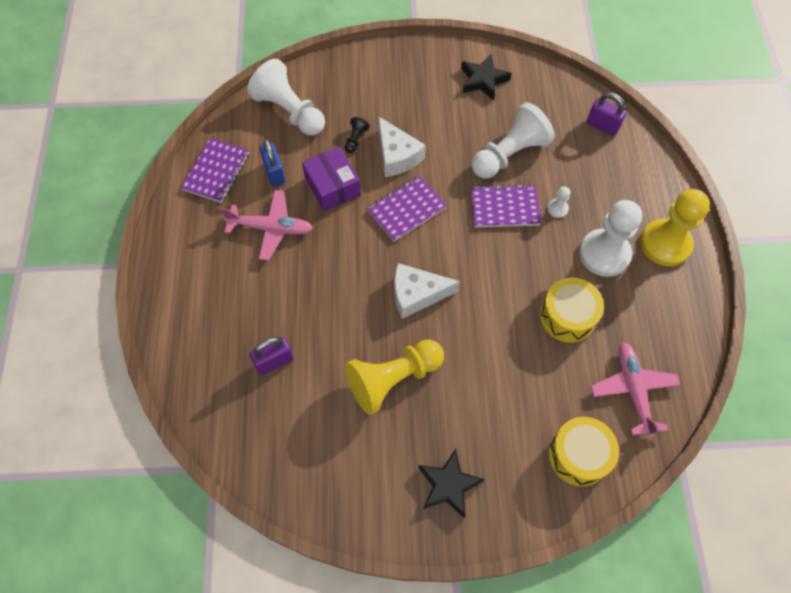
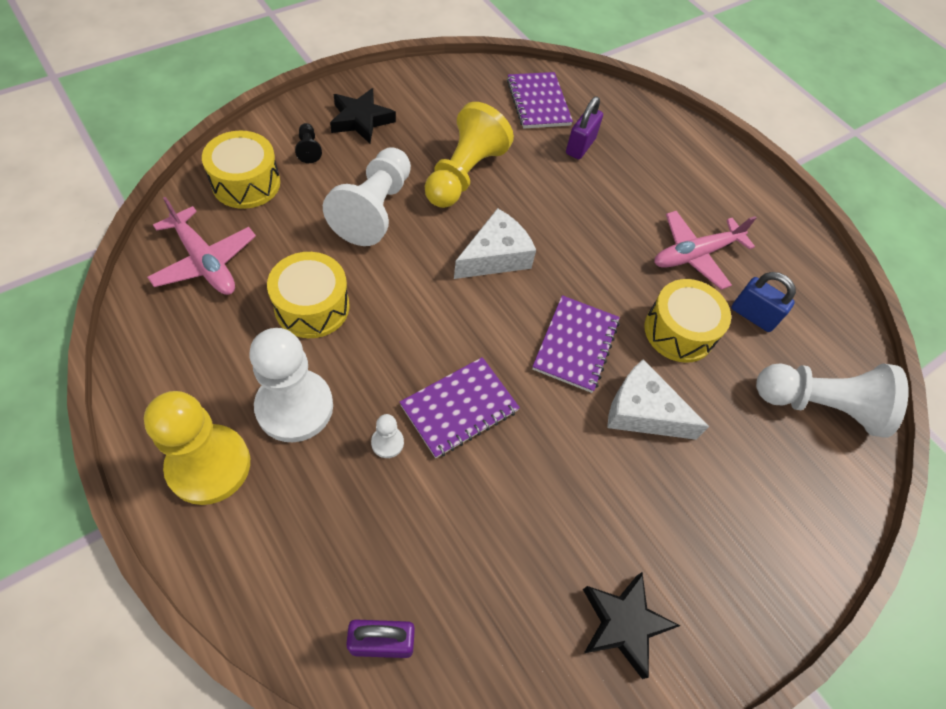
camera: 140 degrees right, 5 degrees down
purple notebook [181,138,249,203] -> purple notebook moved to [507,72,573,129]
purple box [302,147,361,211] -> yellow drum [644,279,731,363]
black pawn [345,117,370,153] -> black pawn moved to [295,123,322,163]
white pawn [471,102,555,178] -> white pawn moved to [323,147,411,246]

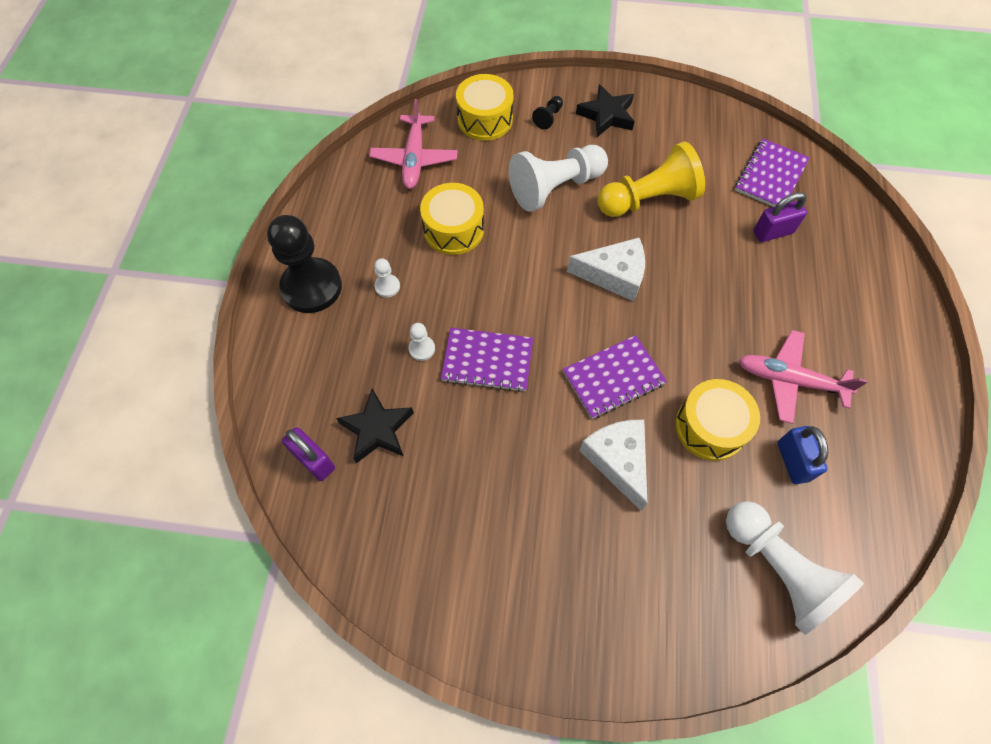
camera: 50 degrees right, 5 degrees up
yellow pawn [144,391,250,505] -> black pawn [267,215,342,313]
white pawn [249,328,333,442] -> white pawn [374,259,400,298], size x0.42
black star [583,572,680,679] -> black star moved to [336,389,414,463]

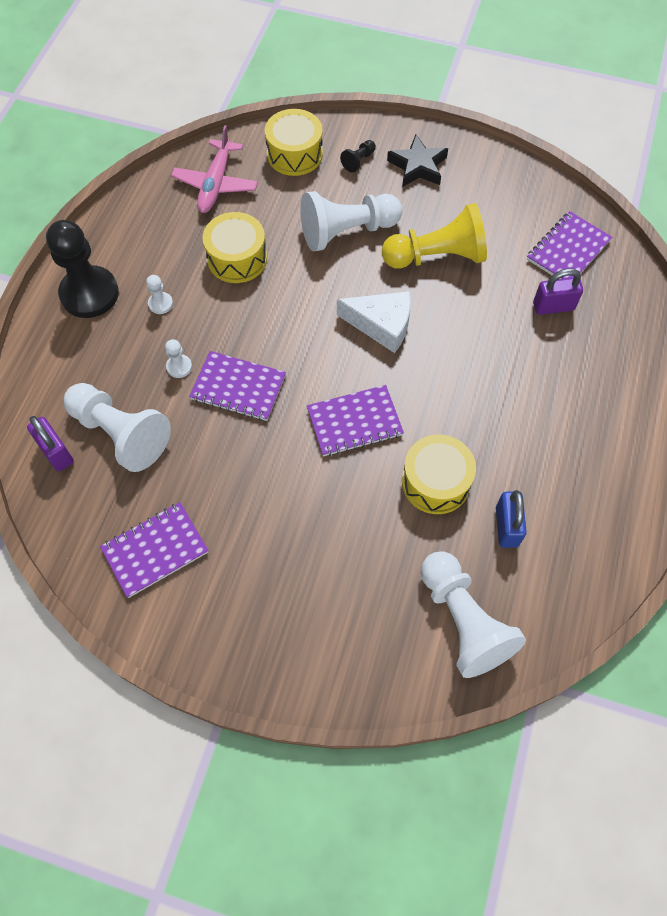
camera: 10 degrees right, 0 degrees up
black star [336,389,414,463] -> white pawn [64,383,171,472]
white cheese [579,420,647,511] -> none
pink plane [739,330,868,424] -> none
none -> purple notebook [100,502,209,598]

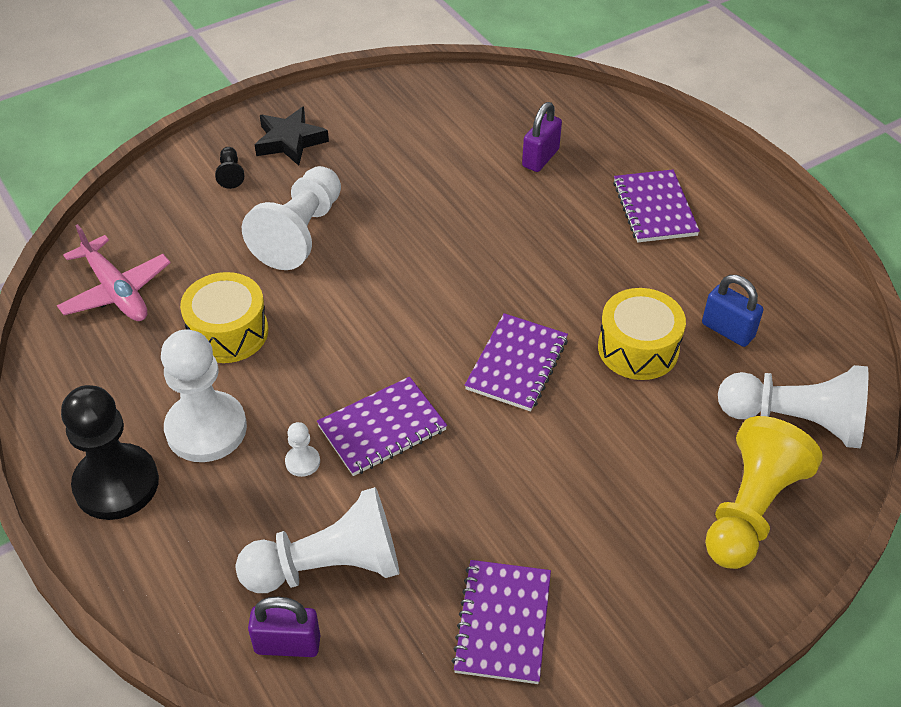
camera: 50 degrees left, 15 degrees down
white pawn [146,275,173,314] -> white pawn [161,329,247,462], size x2.37
yellow drum [265,109,323,176] -> none
white cheese [337,291,411,353] -> none
yellow pawn [382,203,487,269] -> yellow pawn moved to [705,416,823,569]
purple notebook [527,211,612,279] -> purple notebook moved to [613,170,700,242]

